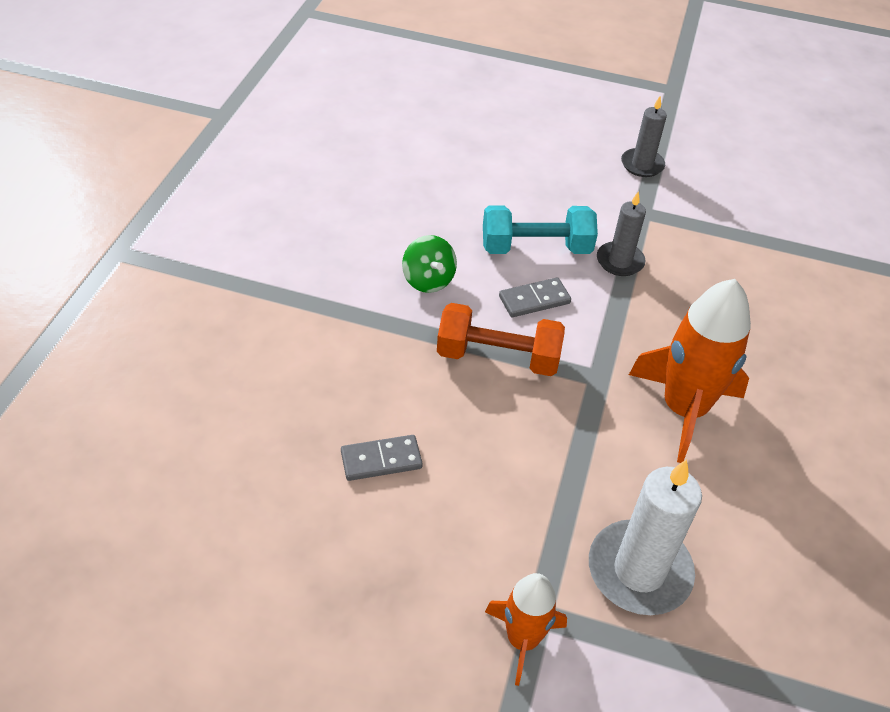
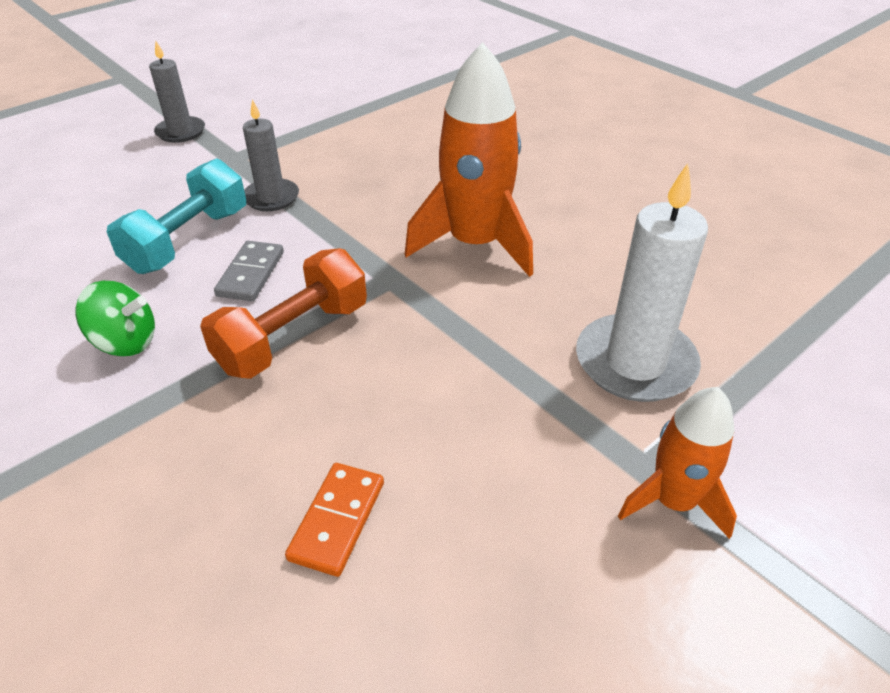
camera: 55 degrees left, 5 degrees down
grey domino [341,435,423,481] -> orange domino [285,463,384,577]

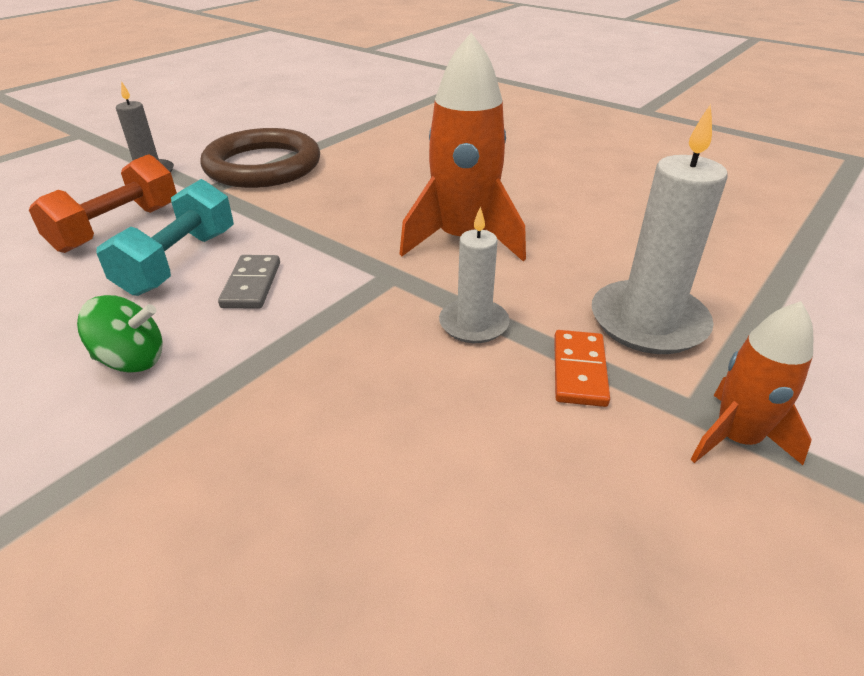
camera: 10 degrees left, 5 degrees down
orange dumbbell [200,248,367,379] -> orange dumbbell moved to [29,154,177,253]
grey candle [243,99,299,211] -> none
orange domino [285,463,384,577] -> orange domino moved to [554,330,610,407]
none -> brown ring [200,128,320,188]
none -> white candle [439,206,510,343]

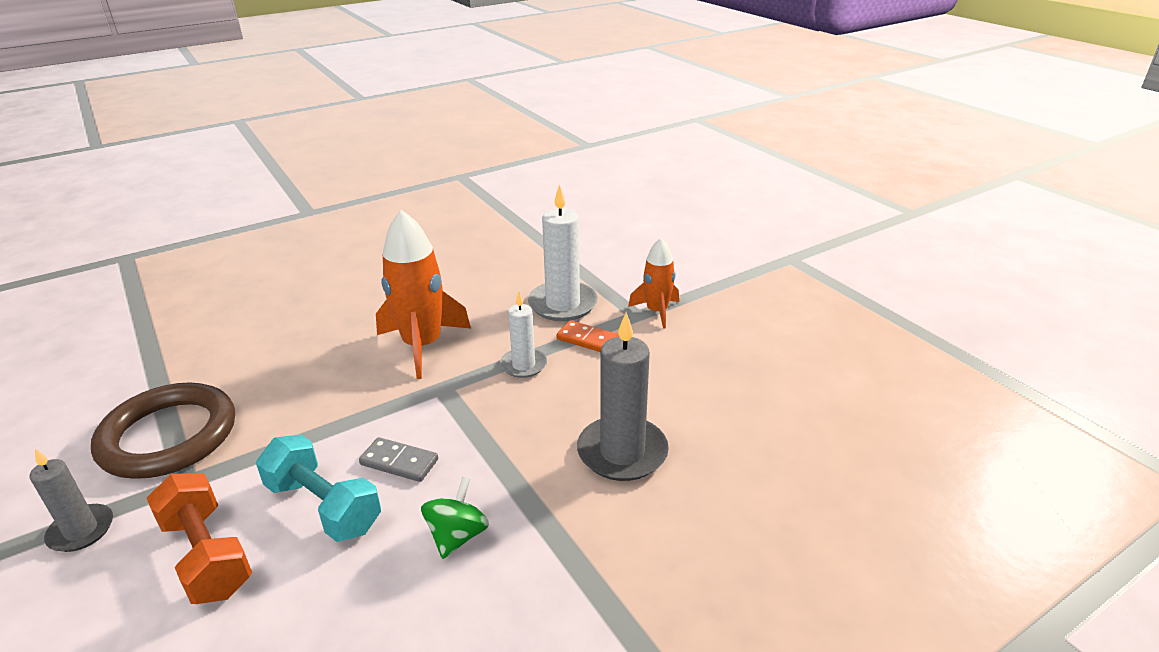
camera: 70 degrees left, 5 degrees down
none -> grey candle [577,313,669,481]

